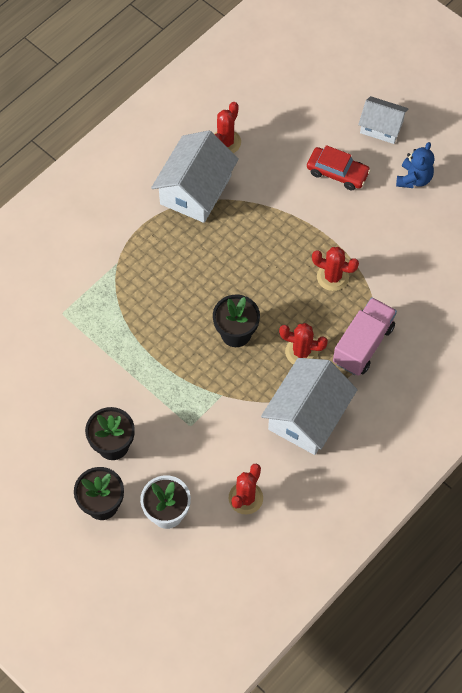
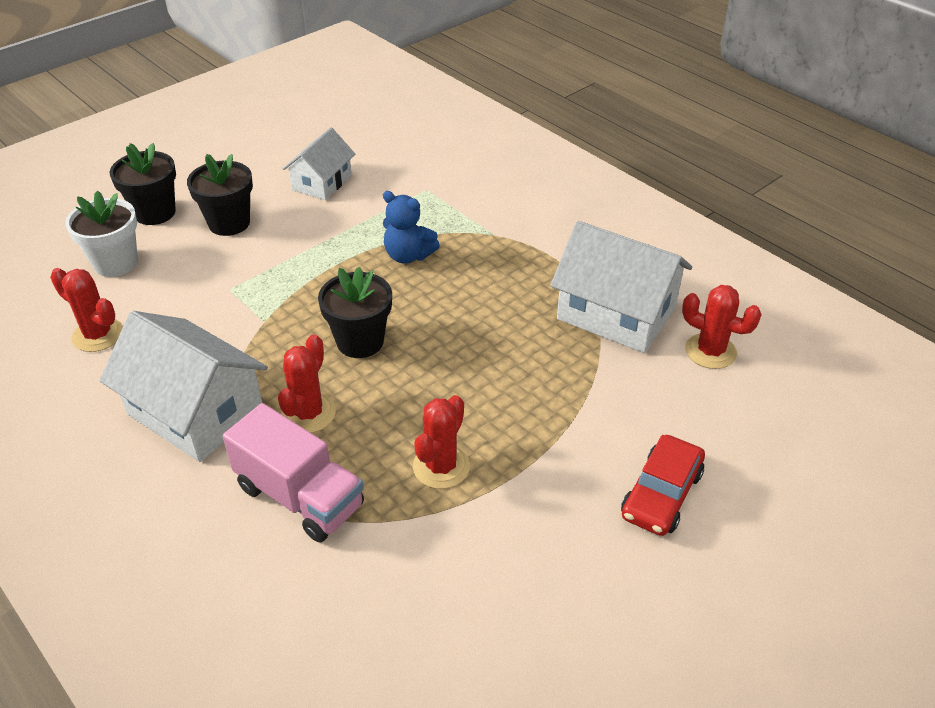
camera: 95 degrees right, 20 degrees down
white house [358,96,409,144] -> white house moved to [283,128,355,200]
blue teddy bear [396,142,434,188] -> blue teddy bear moved to [383,191,440,264]

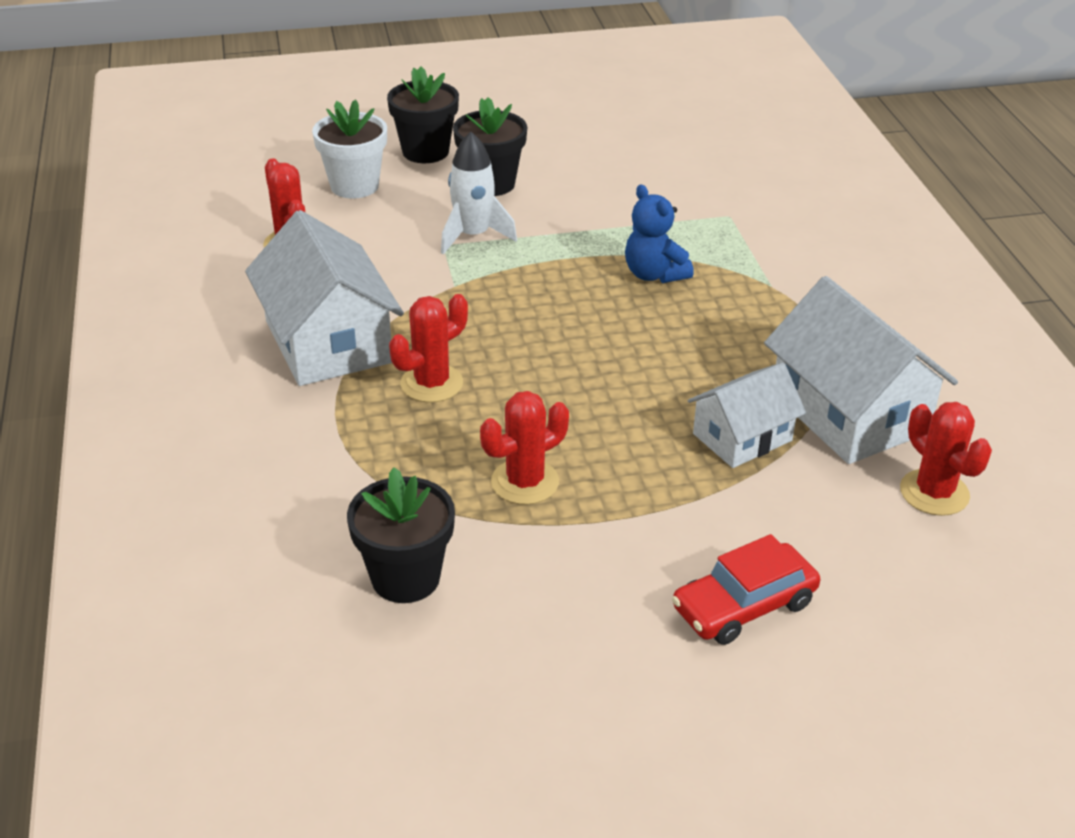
camera: 30 degrees right, 5 degrees down
pink truck [223,403,364,543] -> none
white house [283,128,355,200] -> white house moved to [688,362,806,468]
black flower pot [318,267,392,358] -> black flower pot moved to [347,467,455,603]
none -> white rocket [441,132,517,255]

